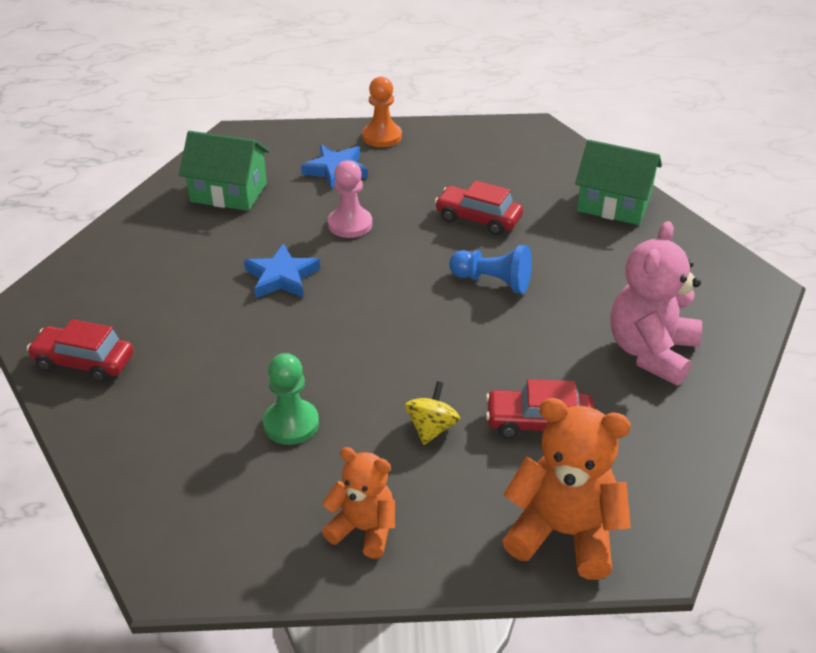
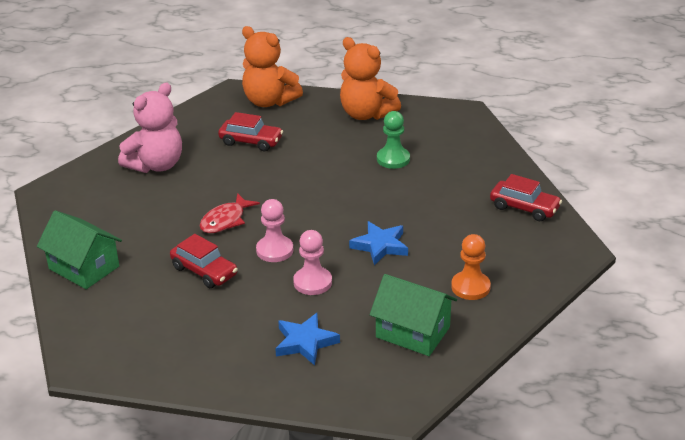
camera: 165 degrees left, 5 degrees down
orange teddy bear [322,447,395,559] -> orange teddy bear [340,37,401,120], size x1.60
orange pawn [362,77,402,147] -> orange pawn moved to [451,234,491,300]
yellow spinning top [404,381,460,445] -> none
blue pawn [449,245,532,294] -> red fish [200,193,260,233]
none -> pink pawn [256,199,293,262]

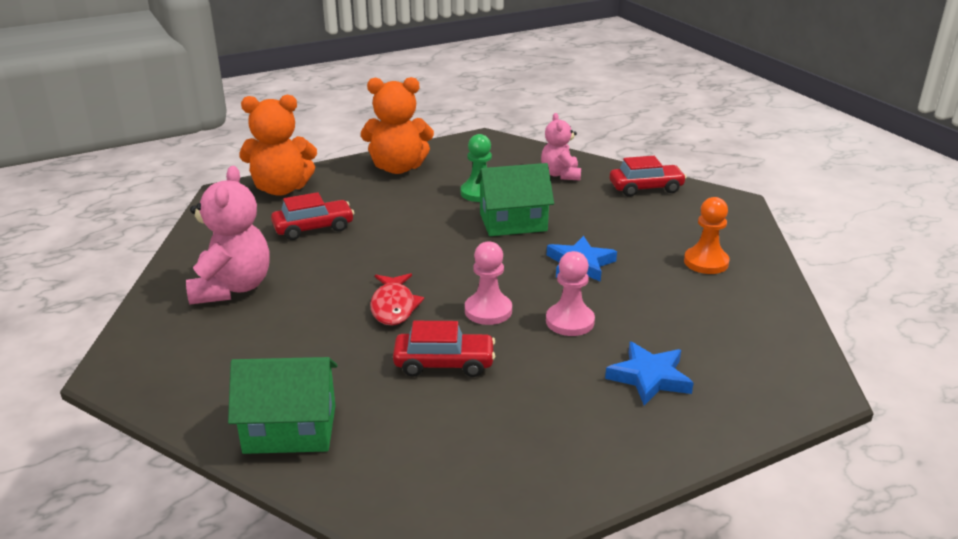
camera: 40 degrees left, 5 degrees down
green house [370,274,457,356] -> green house moved to [475,163,554,236]
none -> pink teddy bear [541,113,581,180]

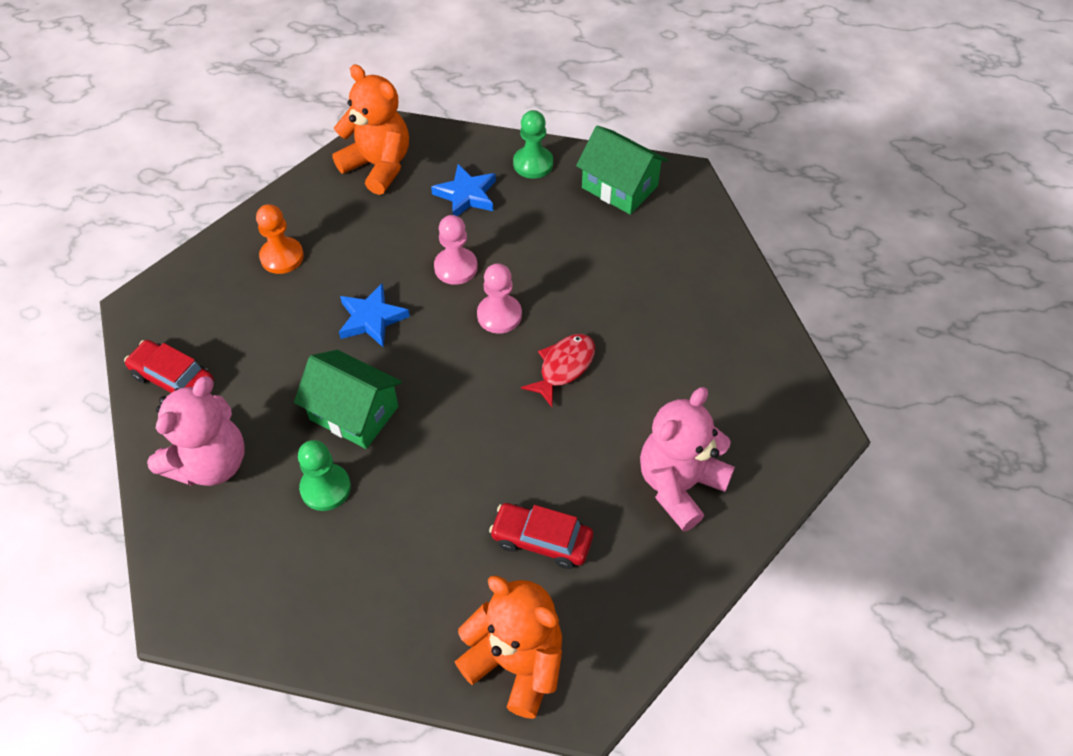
camera: 140 degrees left, 25 degrees up
green house [228,357,338,454] -> green house moved to [576,125,668,214]
orange teddy bear [361,77,434,174] -> orange teddy bear moved to [332,64,409,195]
red car [393,321,495,377] -> none
pink teddy bear [541,113,581,180] -> pink teddy bear [147,376,245,486], size x1.60
none -> green pawn [513,110,553,179]

